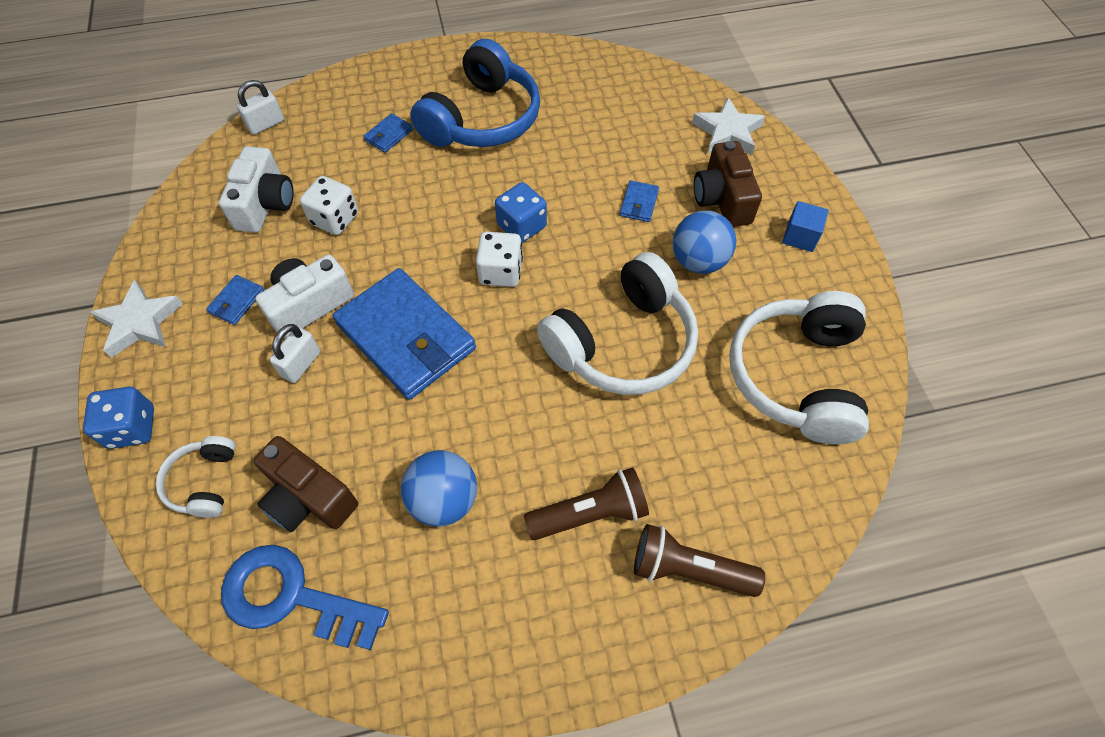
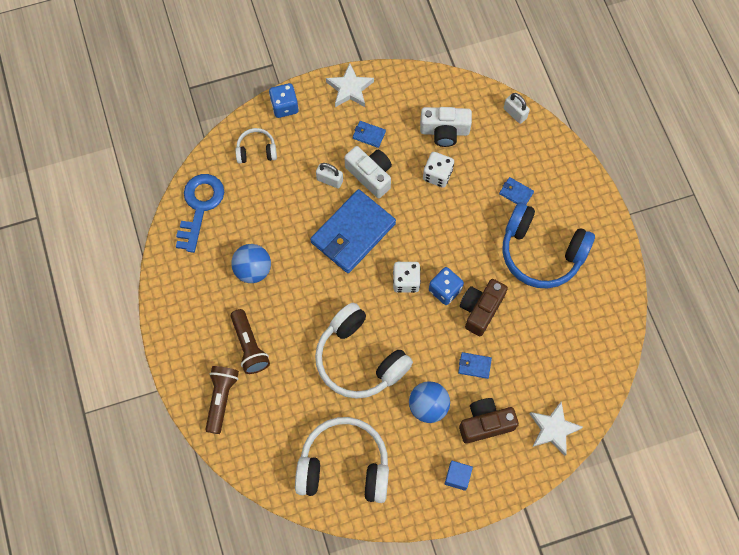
camera: 85 degrees right, 10 degrees up
brown camera [253,436,358,532] -> brown camera moved to [460,279,508,336]

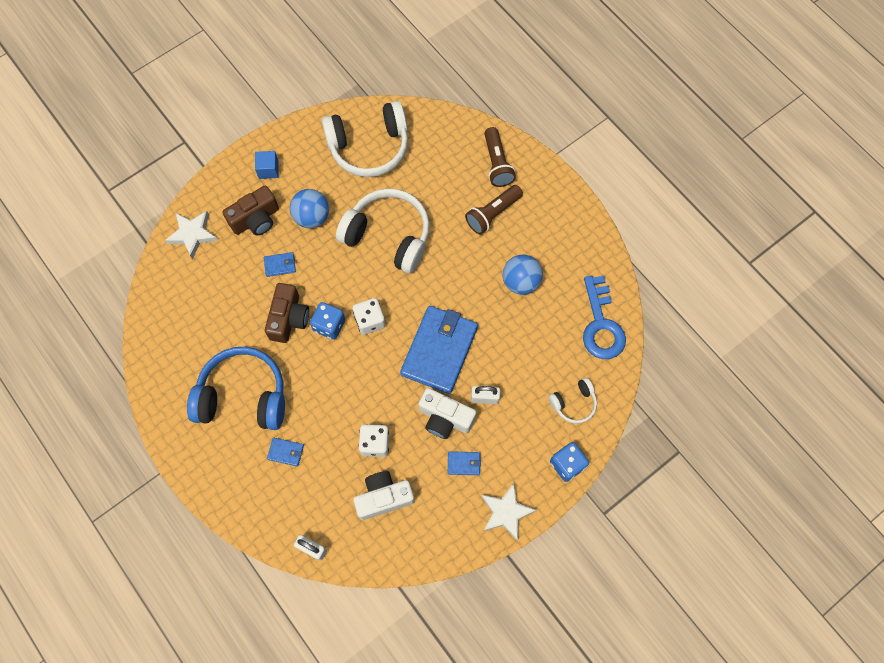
camera: 160 degrees right, 0 degrees up
brown flashlight [231,309,270,374] -> brown flashlight turned 90 degrees counterclockwise [465,185,523,234]

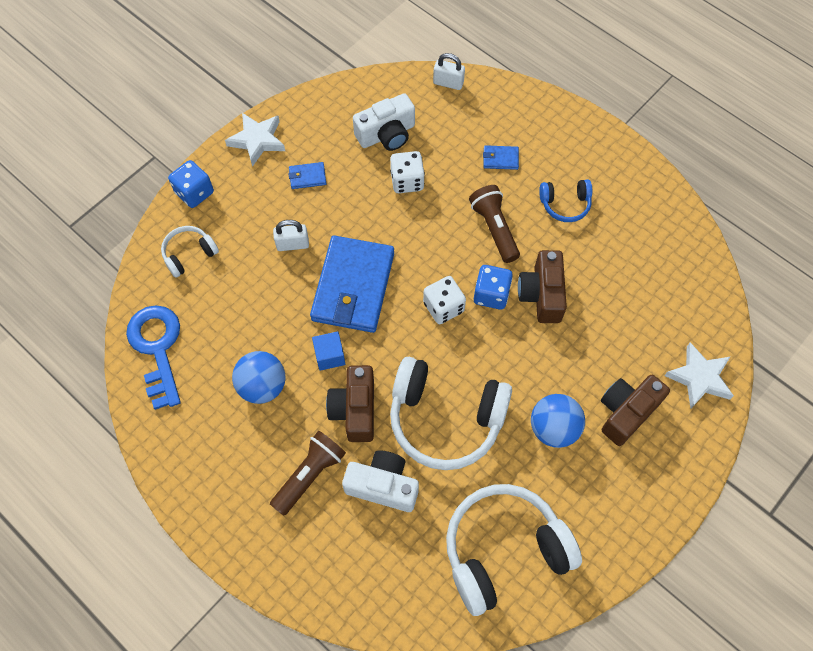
camera: 170 degrees right, 5 degrees down
blue headphones [187,347,285,430] -> blue headphones [539,179,592,222], size x0.49
blue cube [255,151,279,179] -> blue cube moved to [312,331,345,371]
blue wallet [264,252,296,277] -> none
white camera [419,388,476,439] -> white camera moved to [342,450,419,512]
brown flashlight [484,127,516,187] -> brown flashlight moved to [469,185,520,263]
none -> brown camera [326,365,374,442]

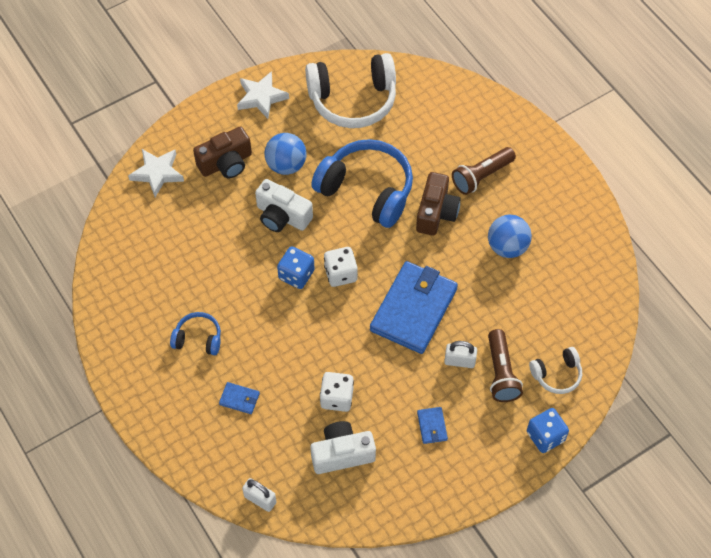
camera: 165 degrees left, 5 degrees down
blue key [126,305,181,410] -> none
white star [225,113,285,167] -> white star moved to [237,71,289,119]
blue wallet [289,162,326,189] -> blue wallet turned 75 degrees clockwise [417,407,448,444]
blue cube [312,331,345,371] -> none
white camera [342,450,419,512] -> white camera moved to [255,179,313,232]
white headphones [390,357,512,470] -> blue headphones [311,139,413,228]
brown flashlight [469,185,520,263] -> brown flashlight moved to [488,329,523,402]
brown camera [518,250,567,323] -> none

